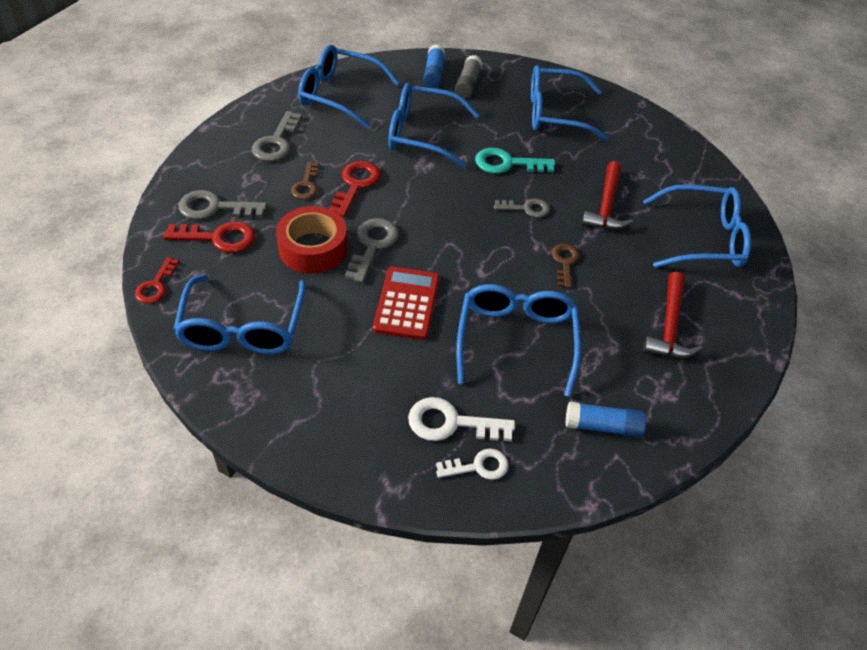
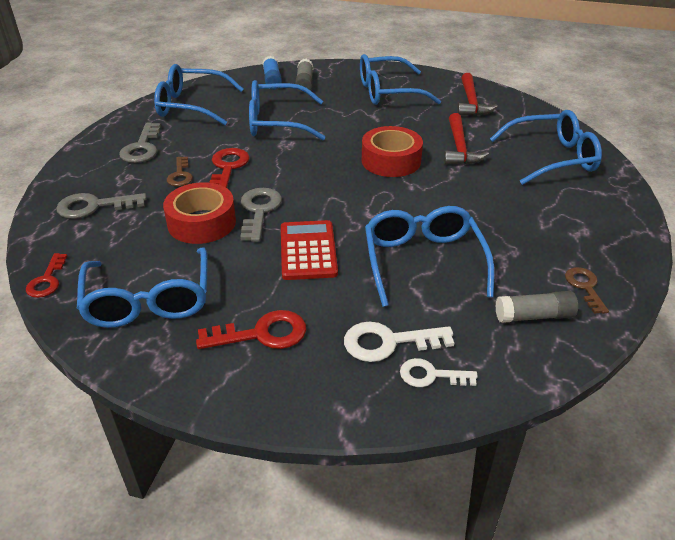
camera: 10 degrees left, 10 degrees down
red key [163,221,255,253] -> red key moved to [196,310,306,349]
white key [436,448,508,480] -> white key turned 150 degrees counterclockwise [400,358,478,387]
turquoise key [475,148,555,174] -> none
grey key [494,199,550,218] -> red tape [362,126,423,177]
brown key [551,244,579,288] -> brown key moved to [565,267,609,314]
blue glue stick [566,401,647,438] -> grey glue stick [495,291,578,323]
red hammer [643,272,702,358] -> red hammer moved to [457,73,498,116]

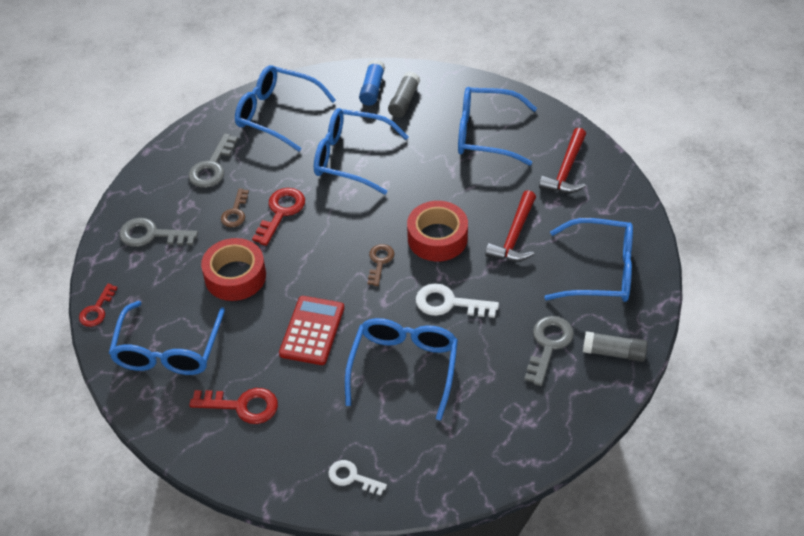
camera: 20 degrees right, 10 degrees up
grey key [240,188,282,242] -> grey key moved to [524,316,574,386]
white key [344,321,454,362] -> white key moved to [416,284,499,318]
grey glue stick [495,291,578,323] -> grey glue stick moved to [583,331,648,362]
brown key [565,267,609,314] -> brown key moved to [368,244,395,286]

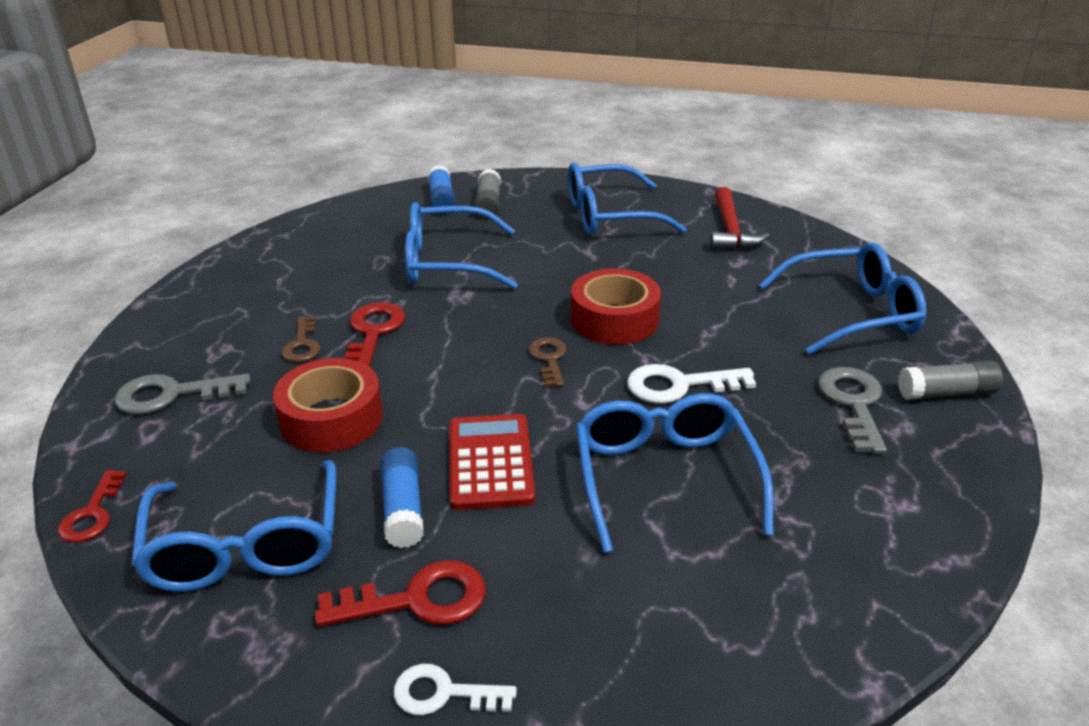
camera: 20 degrees left, 15 degrees down
grey key [188,134,238,188] -> none
blue glasses [235,65,336,152] -> none
white key [328,460,387,496] -> white key moved to [394,664,517,715]
red hammer [485,190,536,262] -> none
none -> blue glue stick [380,447,424,548]

